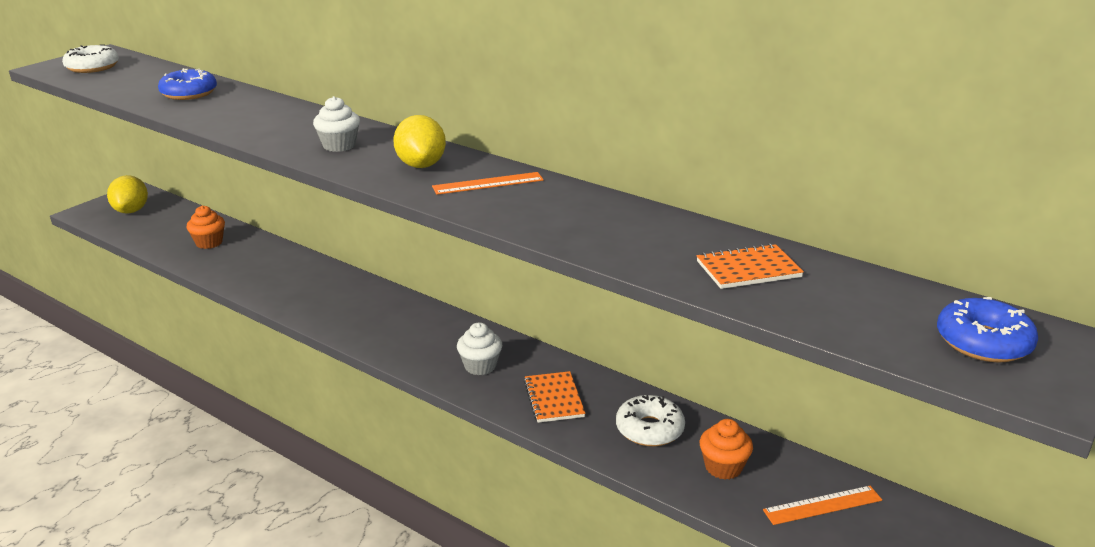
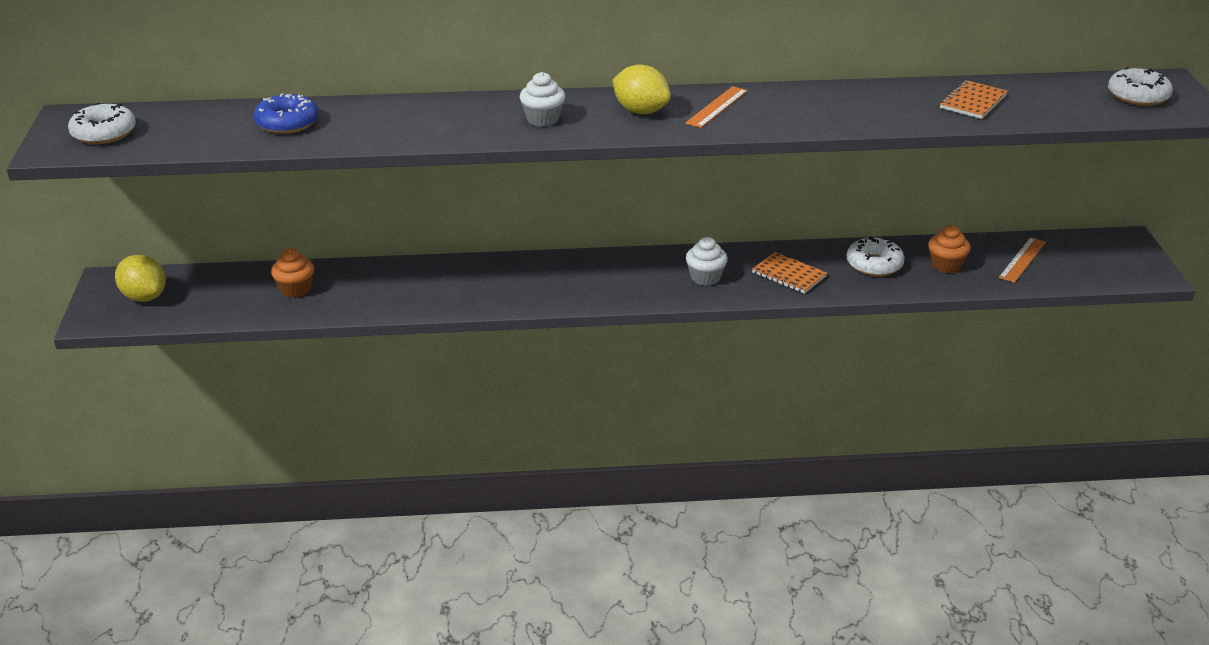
camera: 40 degrees left, 5 degrees up
blue donut [937,297,1038,363] -> white donut [1108,67,1173,106]

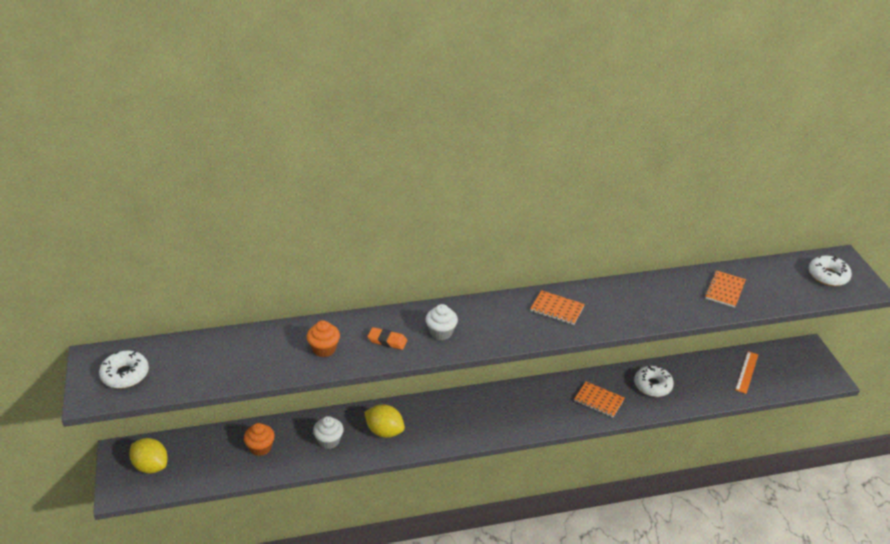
camera: 10 degrees left, 5 degrees up
blue donut [254,93,319,134] -> none
yellow lemon [613,65,671,114] -> yellow lemon moved to [364,404,405,438]
orange ruler [685,86,748,128] -> orange notebook [530,290,585,325]
white cupcake [686,237,728,286] -> white cupcake moved to [313,416,344,449]
orange cupcake [928,225,971,273] -> orange cupcake moved to [307,320,340,357]
none -> orange eraser [367,327,407,350]

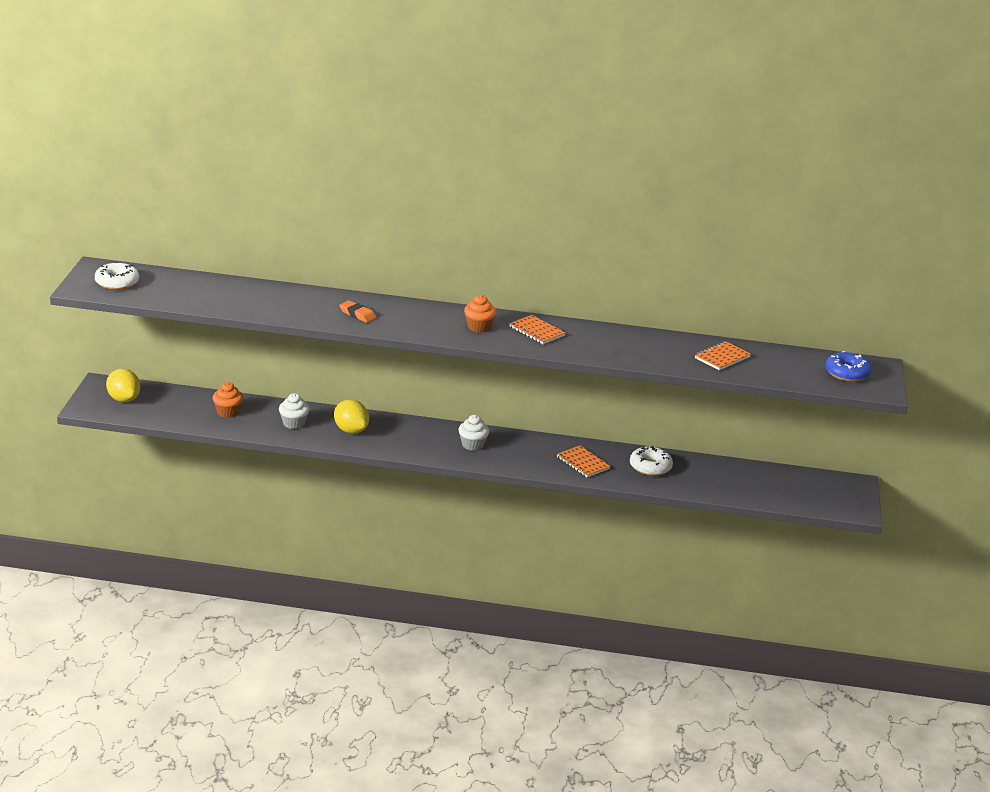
camera: 20 degrees right, 10 degrees down
orange cupcake [307,320,340,357] -> orange cupcake moved to [464,295,496,333]
white cupcake [425,304,458,340] -> white cupcake moved to [459,415,489,451]
orange ruler [735,351,758,394] -> none
white donut [809,256,852,286] -> blue donut [825,351,871,382]

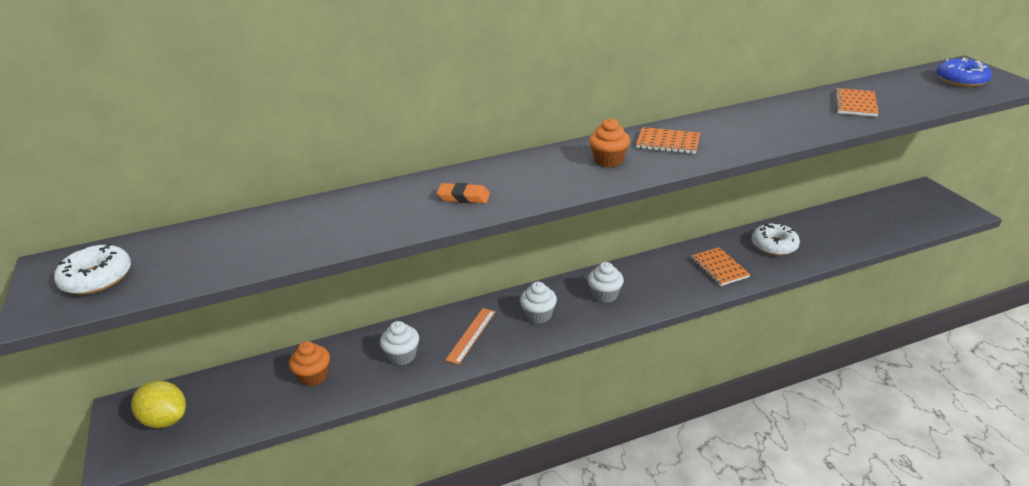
camera: 25 degrees left, 5 degrees up
yellow lemon [334,400,369,434] -> orange ruler [445,308,496,365]
orange notebook [557,446,611,477] -> orange notebook turned 45 degrees clockwise [691,247,750,286]
none -> white cupcake [520,282,557,324]

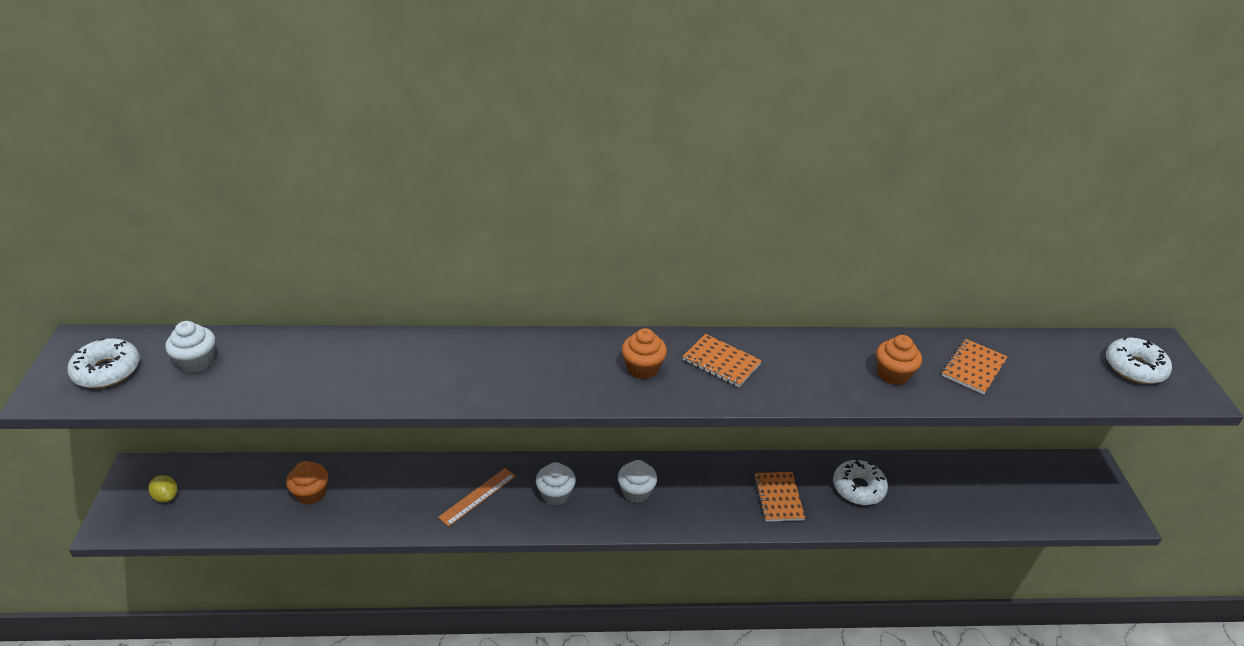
camera: 15 degrees right, 5 degrees up
yellow lemon [131,381,186,428] -> yellow lemon [148,475,177,502], size x0.58
white cupcake [380,321,419,365] -> white cupcake moved to [165,321,215,373]
orange eraser [437,183,490,203] -> none
blue donut [937,57,992,87] -> white donut [1106,337,1172,384]
none -> orange cupcake [876,335,922,385]

